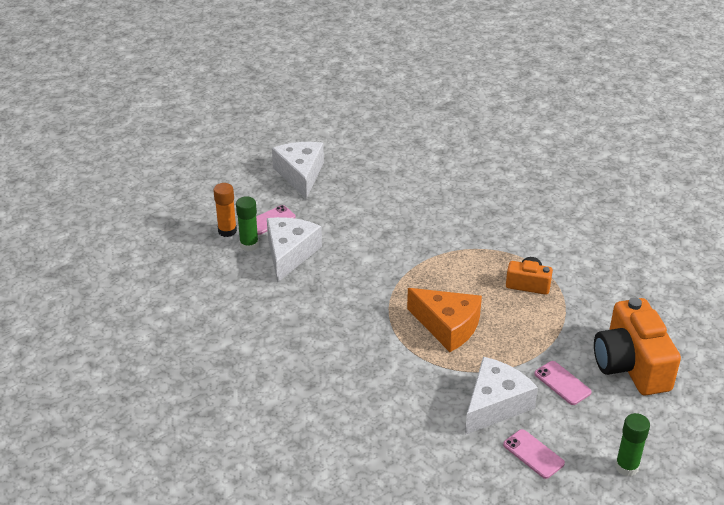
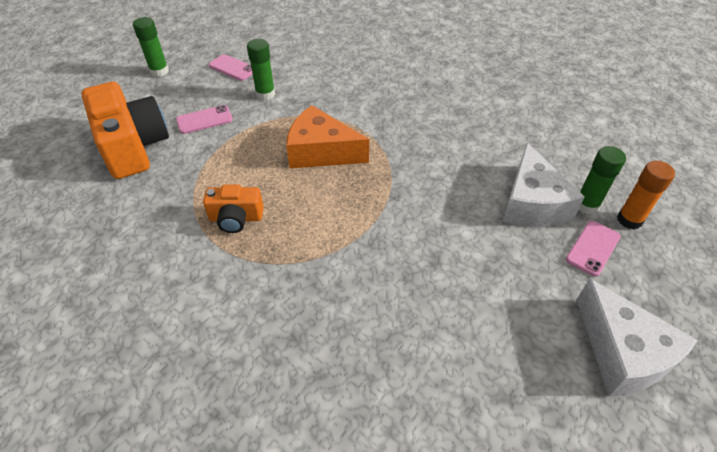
camera: 165 degrees right, 10 degrees up
white cheese [465,357,538,435] -> green glue stick [247,39,275,100]
pink phone [534,361,592,405] -> pink phone turned 60 degrees counterclockwise [176,105,233,134]

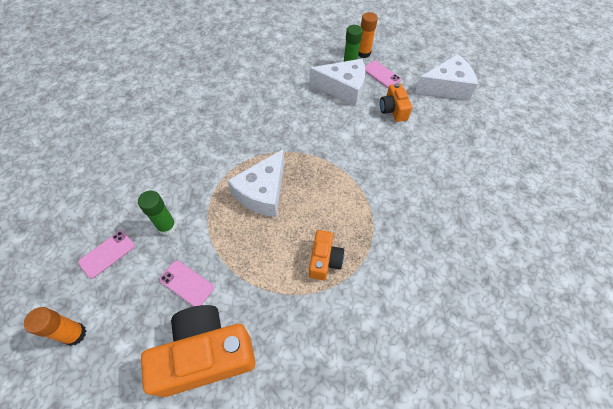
camera: 80 degrees left, 10 degrees up
green glue stick [133,17,169,77] -> orange glue stick [24,307,86,346]
pink phone [176,105,233,134] -> pink phone turned 45 degrees counterclockwise [159,260,214,307]
orange cheese [286,105,369,168] -> white cheese [227,149,284,217]
none -> orange camera [380,83,412,122]

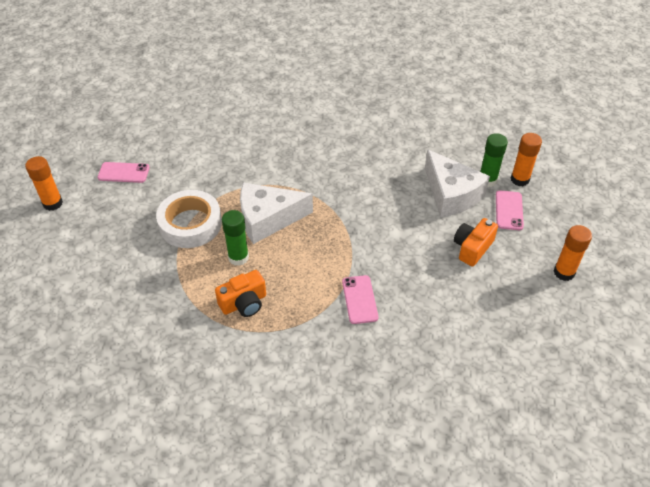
camera: 50 degrees right, 10 degrees down
green glue stick [138,191,177,235] -> green glue stick moved to [222,210,249,266]
orange camera [141,305,255,397] -> none
pink phone [159,260,214,307] -> pink phone moved to [342,275,379,324]
white cheese [415,54,478,100] -> orange glue stick [554,225,592,281]
none -> white tape [156,190,222,248]

